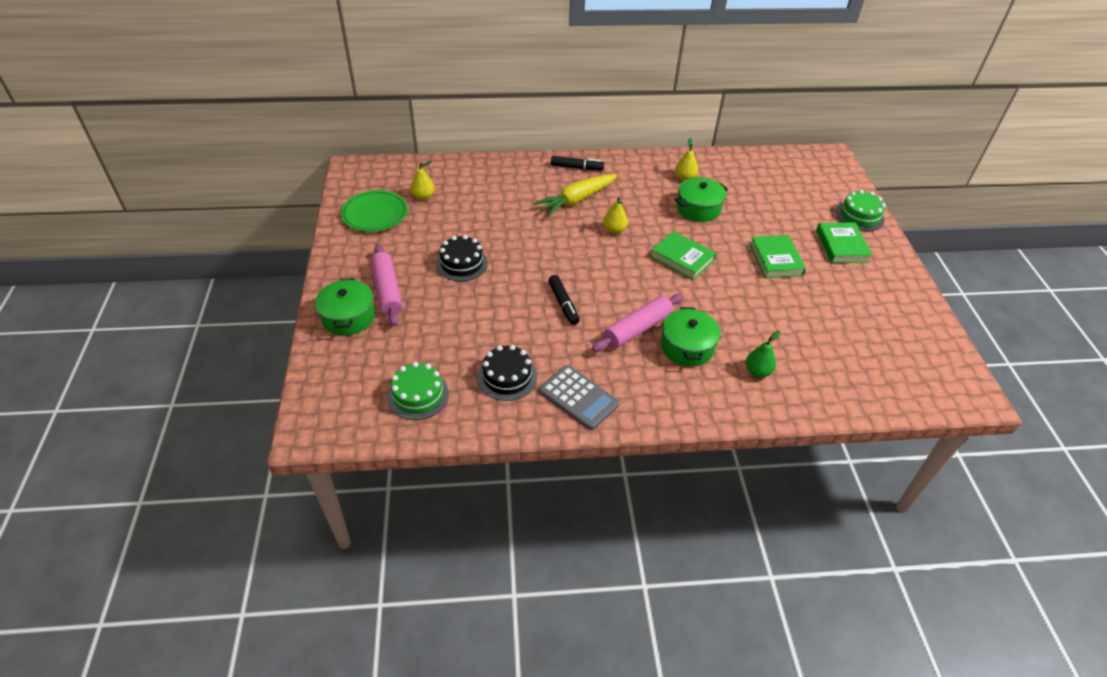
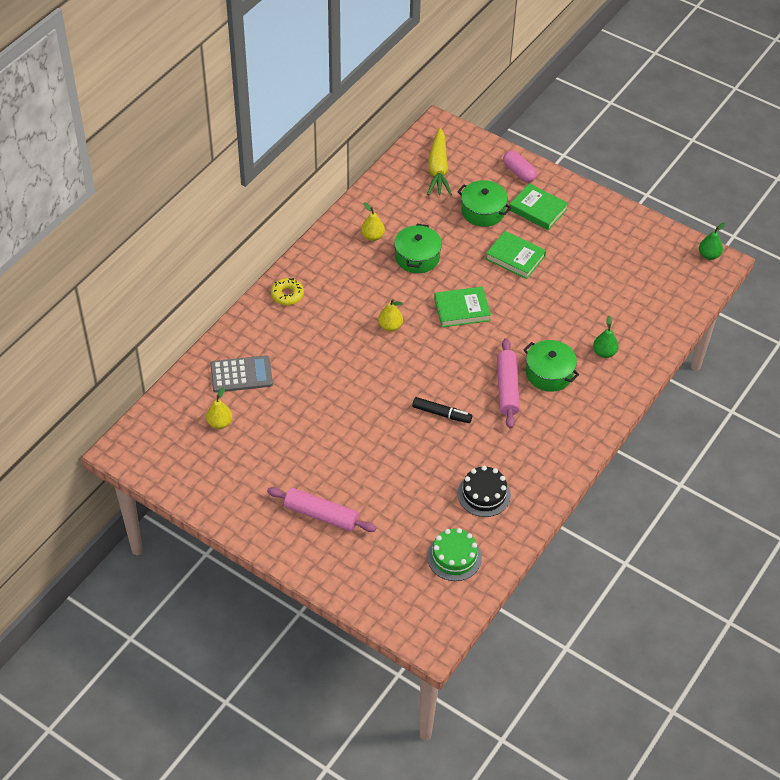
camera: 50 degrees left, 5 degrees up
green pot [315,278,375,335] -> green pot moved to [457,180,512,227]
green plate [341,190,408,232] -> none
black cake [436,235,488,281] -> none
yellow carrot [533,174,617,217] -> yellow carrot moved to [427,128,452,196]
grey calculator [539,365,620,430] -> grey calculator moved to [210,355,273,393]
black marker [551,156,604,171] -> yellow donut [271,278,304,305]
green cake [836,190,886,231] -> pink capsule [503,151,537,182]
none -> green pear [699,222,726,260]

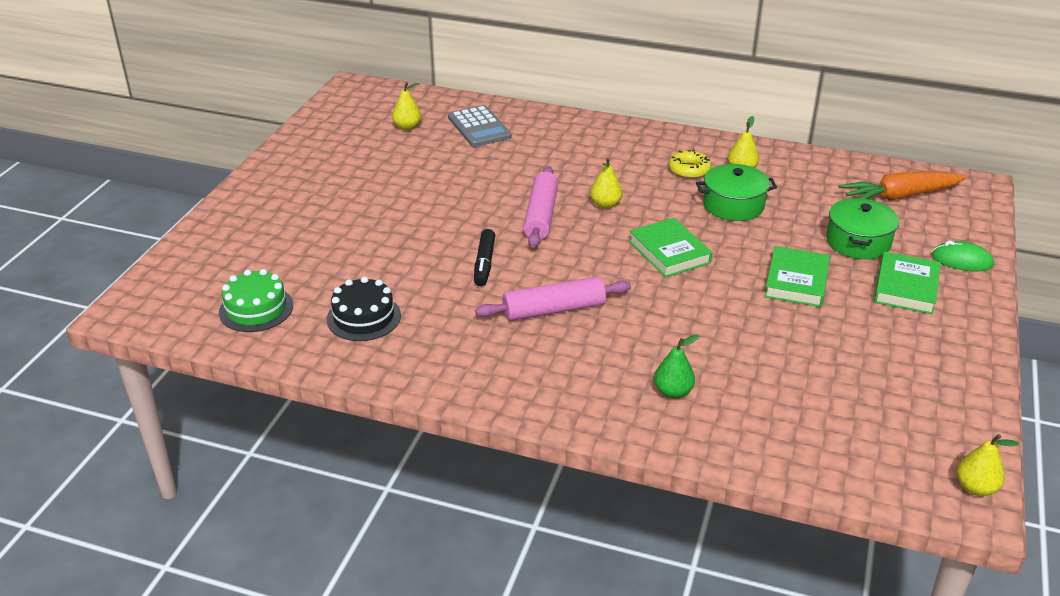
camera: 75 degrees right, 15 degrees down
pink rolling pin [267,487,376,532] -> pink rolling pin moved to [523,166,558,248]
yellow donut [271,278,304,305] -> yellow donut moved to [669,149,711,179]
yellow carrot [427,128,452,196] -> orange carrot [839,171,966,201]
pink capsule [503,151,537,182] -> green mouse [931,241,994,272]
green pot [523,340,579,392] -> none
green pear [699,222,726,260] -> yellow pear [957,434,1019,496]

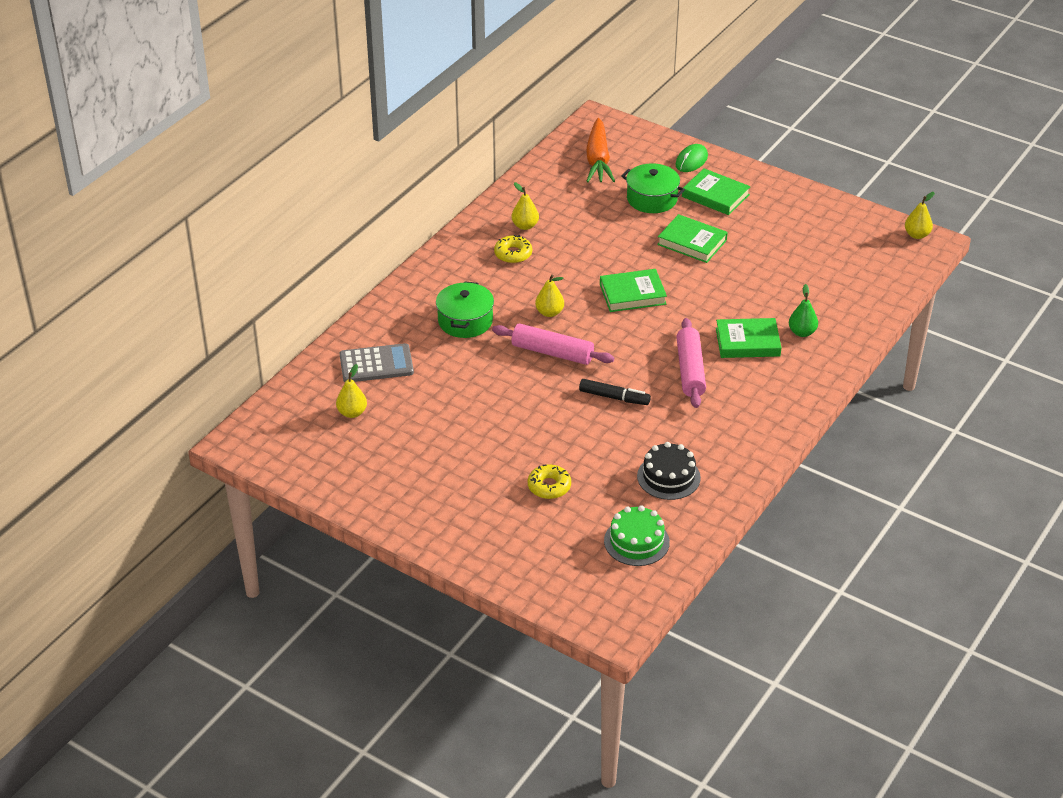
camera: 75 degrees left, 5 degrees up
green pot [696,164,777,221] -> green pot moved to [436,281,494,338]
none -> yellow donut [528,464,571,499]
none -> green book [716,318,782,358]

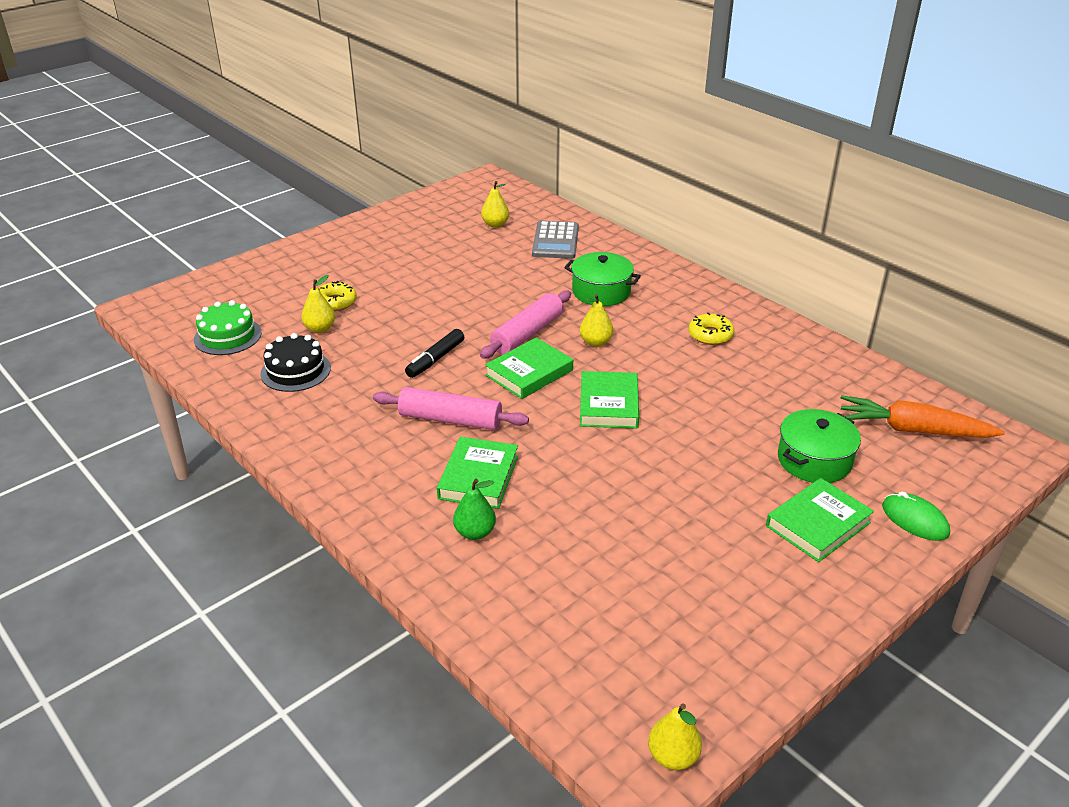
camera: 105 degrees right, 5 degrees down
yellow pear [512,182,539,230] -> yellow pear moved to [301,275,335,333]
green book [657,214,728,263] -> green book moved to [485,337,573,399]

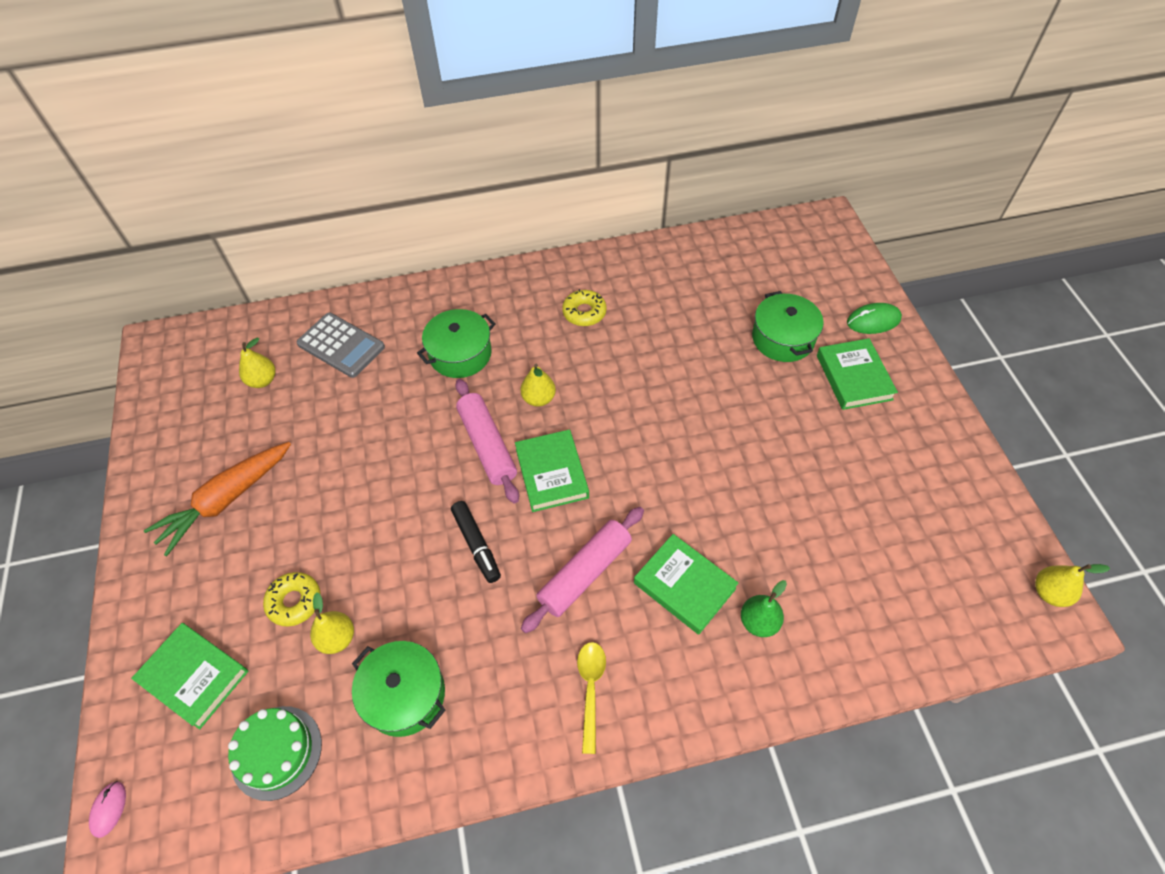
camera: 60 degrees left, 20 degrees up
black cake [260,333,331,392] -> green pot [352,641,445,737]
green book [580,371,639,429] -> green book moved to [131,623,249,729]
orange carrot [841,395,1005,438] -> orange carrot moved to [144,442,291,556]
none -> pink mouse [89,781,126,838]
none -> yellow spoon [577,642,606,754]

